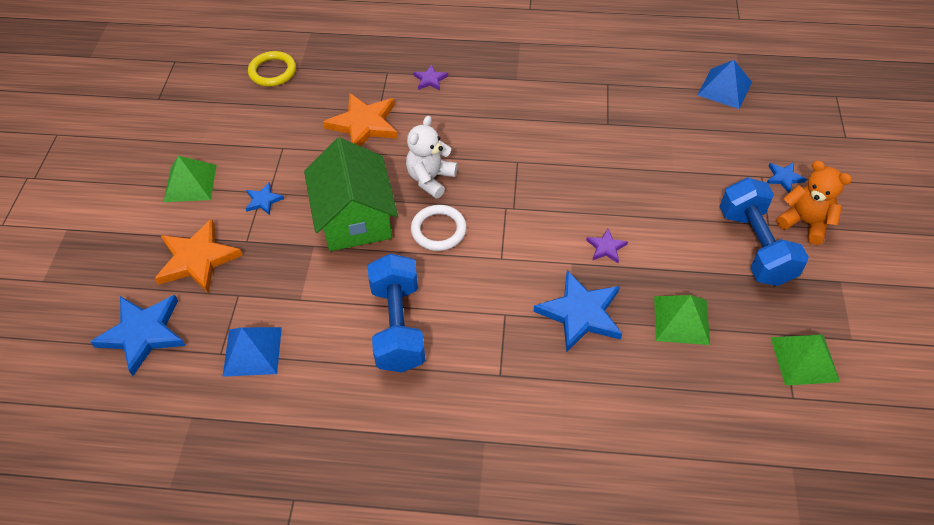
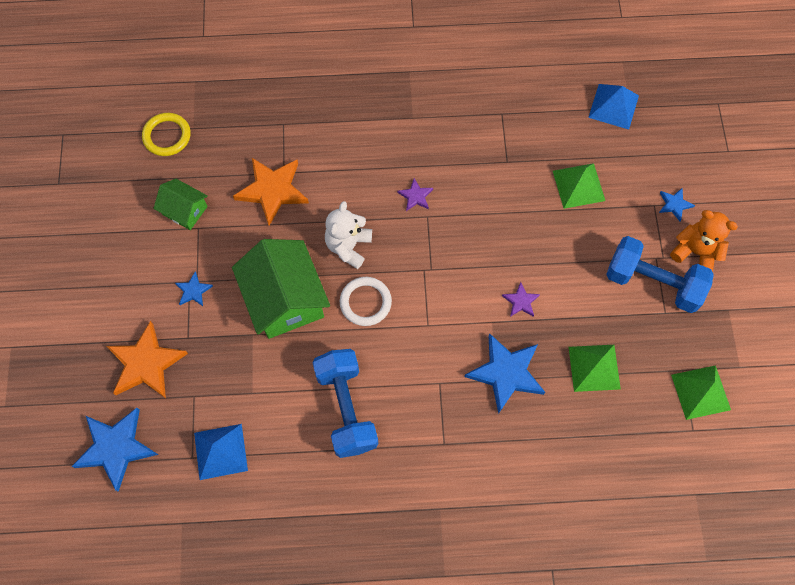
camera: 10 degrees left, 15 degrees up
green pyramid [164,156,217,202] -> green pyramid moved to [553,163,605,209]
purple star [413,64,448,90] -> purple star moved to [397,178,433,211]
blue dumbbell [720,177,809,286] -> blue dumbbell turned 45 degrees counterclockwise [606,236,714,313]
none -> green house [154,179,208,230]

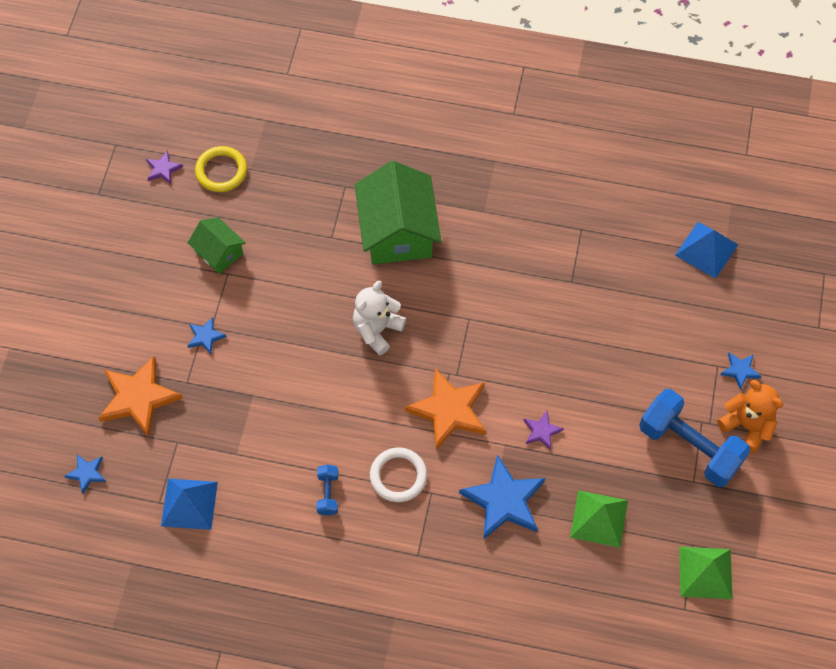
camera: 15 degrees right, 5 degrees down
blue star [71,408,158,492] -> blue star [64,455,106,494], size x0.48
green house [232,239,330,339] -> green house moved to [355,161,441,264]
orange star [233,158,309,226] -> orange star moved to [405,368,486,450]
blue dumbbell [312,349,378,458] -> blue dumbbell [316,465,338,516], size x0.45
white ring [340,277,392,326] -> white ring moved to [370,448,427,502]
purple star [397,178,433,211] -> purple star moved to [146,150,183,184]
green pyramid [553,163,605,209] -> none

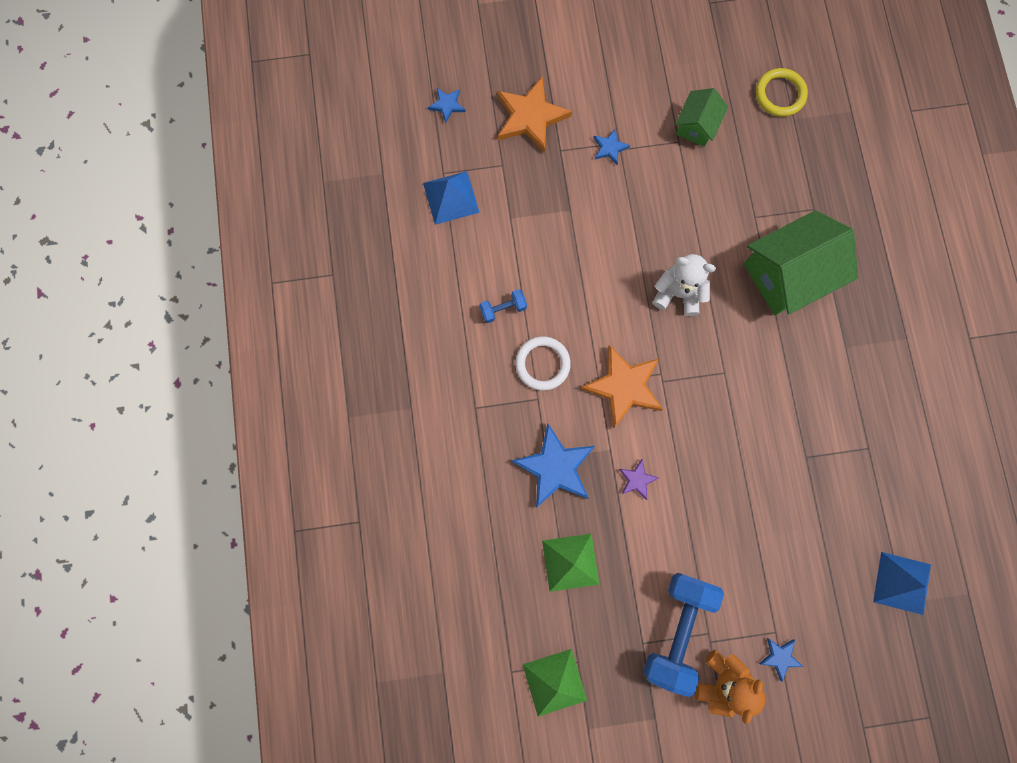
camera: 70 degrees right, 15 degrees up
purple star [146,150,183,184] -> none

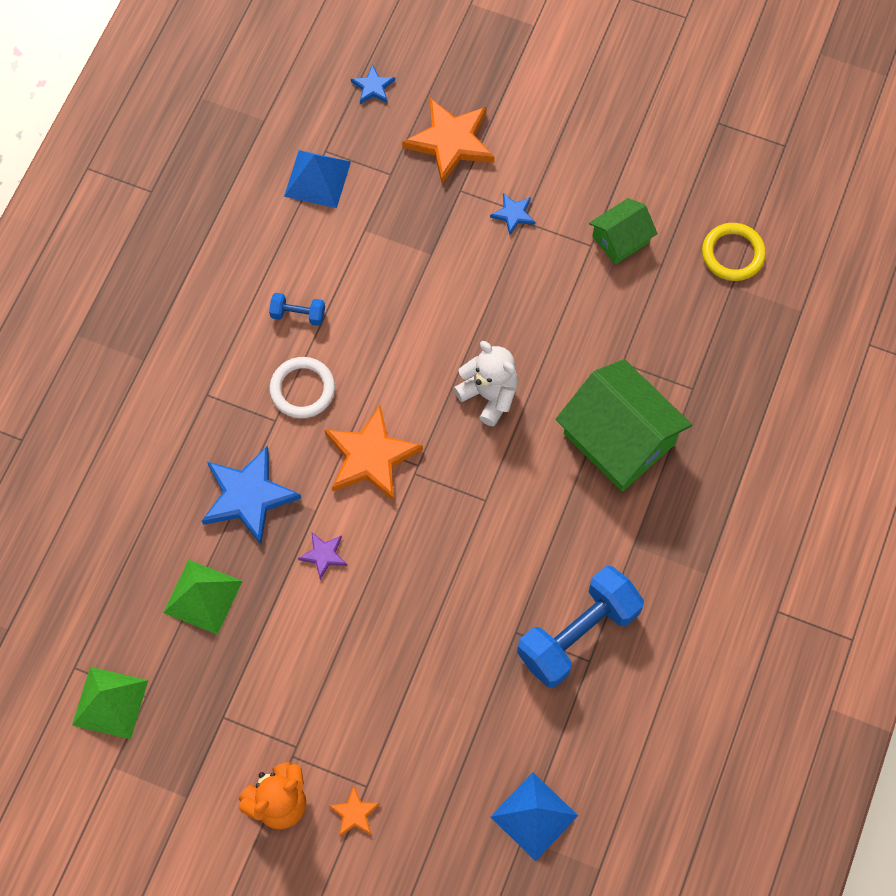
camera: 30 degrees right, 10 degrees down
blue dumbbell [643,573,724,697] -> blue dumbbell moved to [517,566,644,688]
green house [744,211,858,315] -> green house turned 45 degrees clockwise [556,359,692,492]
blue star [759,638,803,682] -> orange star [329,786,380,837]

